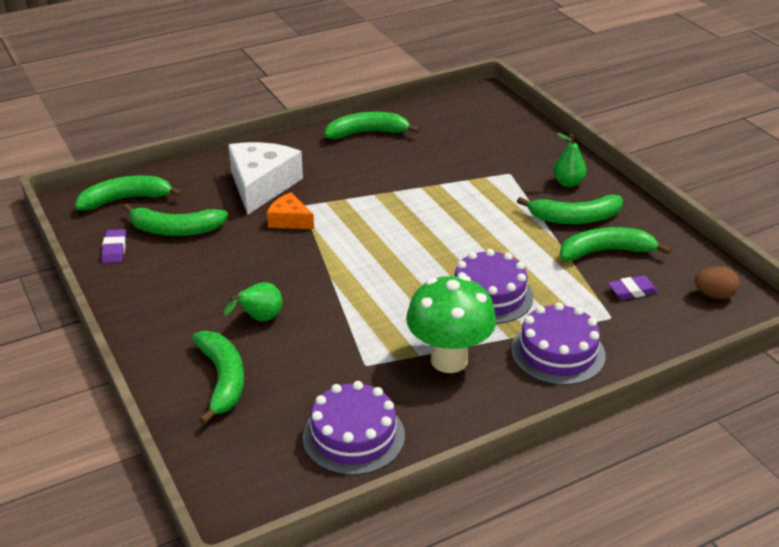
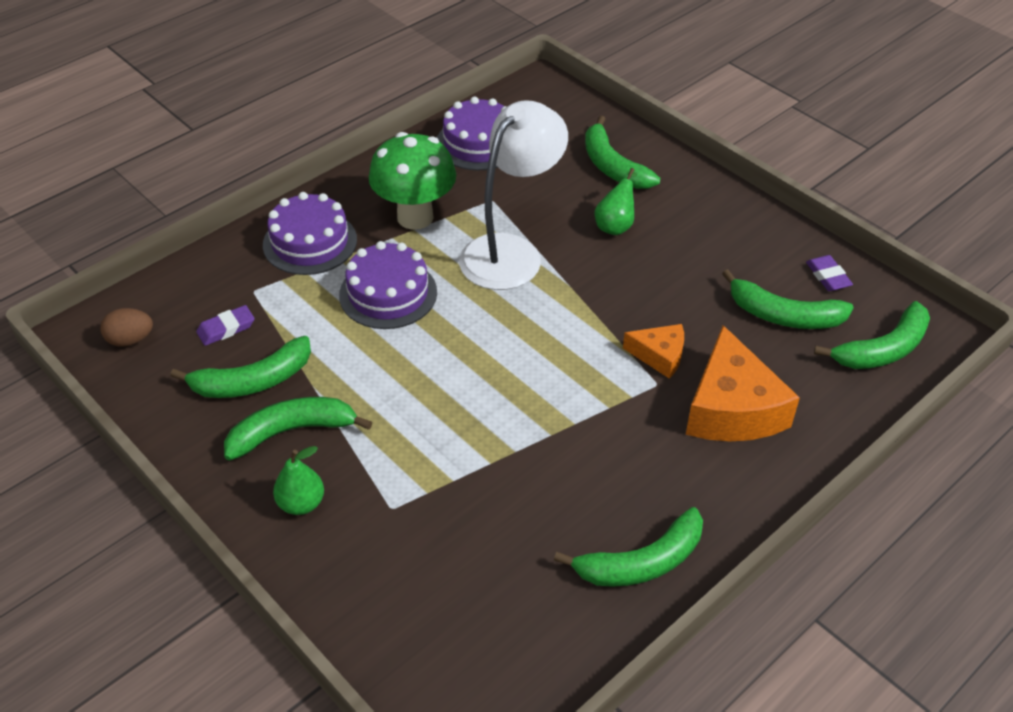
camera: 165 degrees right, 10 degrees up
green banana [123,203,228,236] -> green banana turned 150 degrees counterclockwise [722,269,854,329]
white cheese [228,142,303,215] -> orange cheese [686,325,800,442]
none -> white lamp [459,100,568,290]

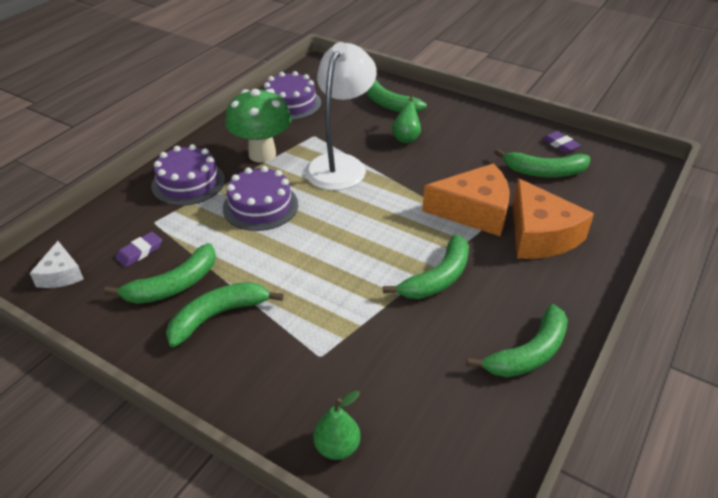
camera: 15 degrees left, 5 degrees down
brown egg [100,308,153,347] -> white cheese [30,241,83,288]
green pear [273,446,324,515] -> green pear moved to [313,391,361,460]
orange cheese [623,324,684,379] -> orange cheese [422,163,510,236], size x1.86
green banana [814,301,930,369] -> green banana moved to [383,234,469,299]

